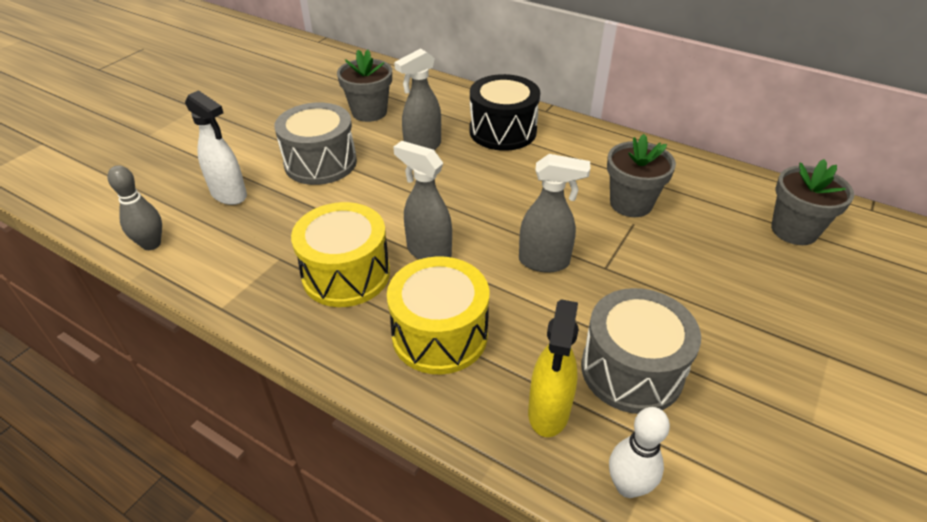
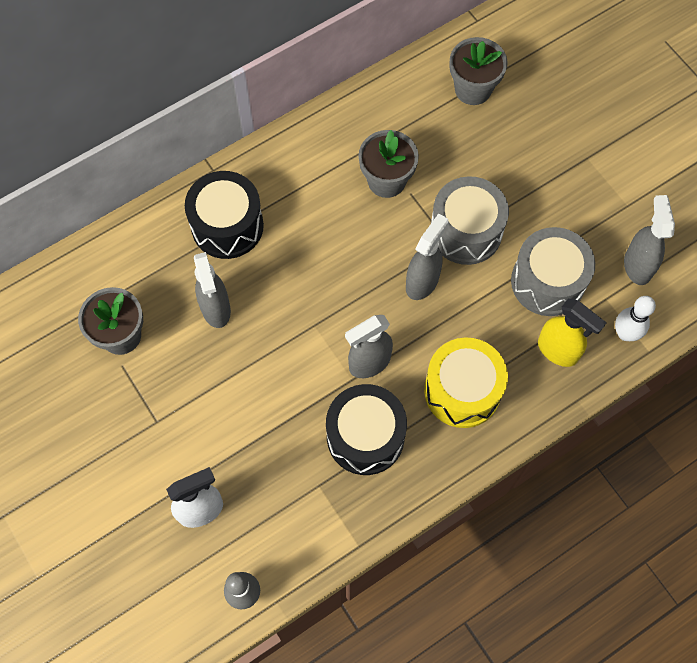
camera: 65 degrees left, 25 degrees up
grey drum [274,103,357,185] -> grey drum moved to [431,176,509,265]
yellow drum [291,202,390,307] -> black drum [326,384,407,475]
none -> grey spray bottle [624,195,675,285]

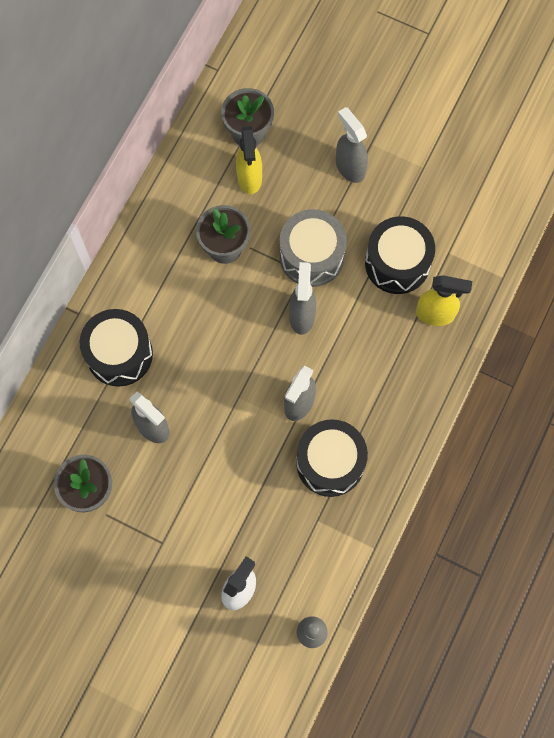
camera: 30 degrees left, 5 degrees up
yellow drum [424,337,508,428] -> none
grey drum [511,227,595,316] -> black drum [365,216,435,294]
white bowling pin [615,296,656,341] -> none
grey spray bottle [624,195,675,285] -> grey spray bottle moved to [336,107,368,183]
none -> yellow spray bottle [236,126,262,194]

